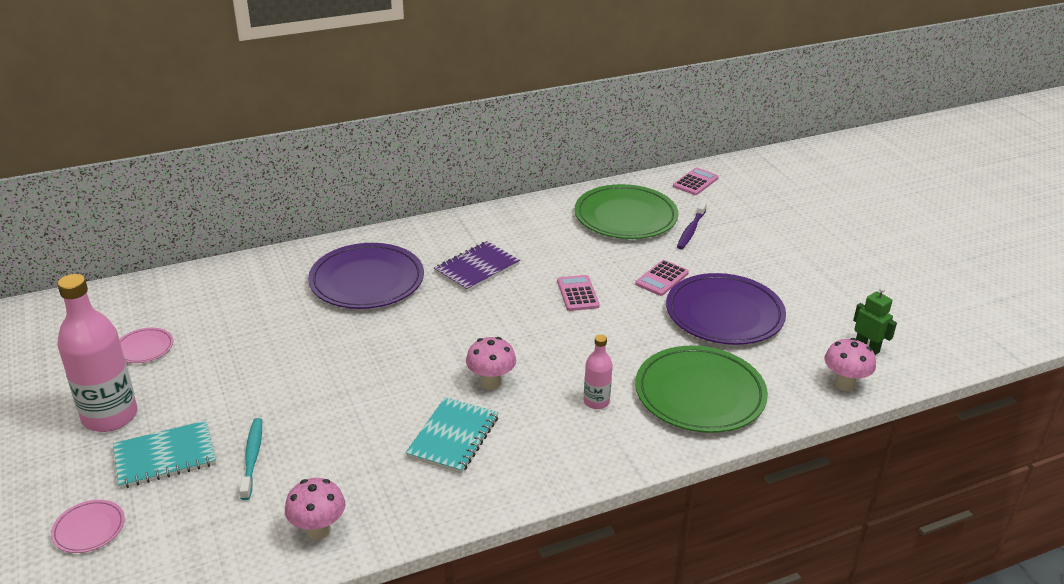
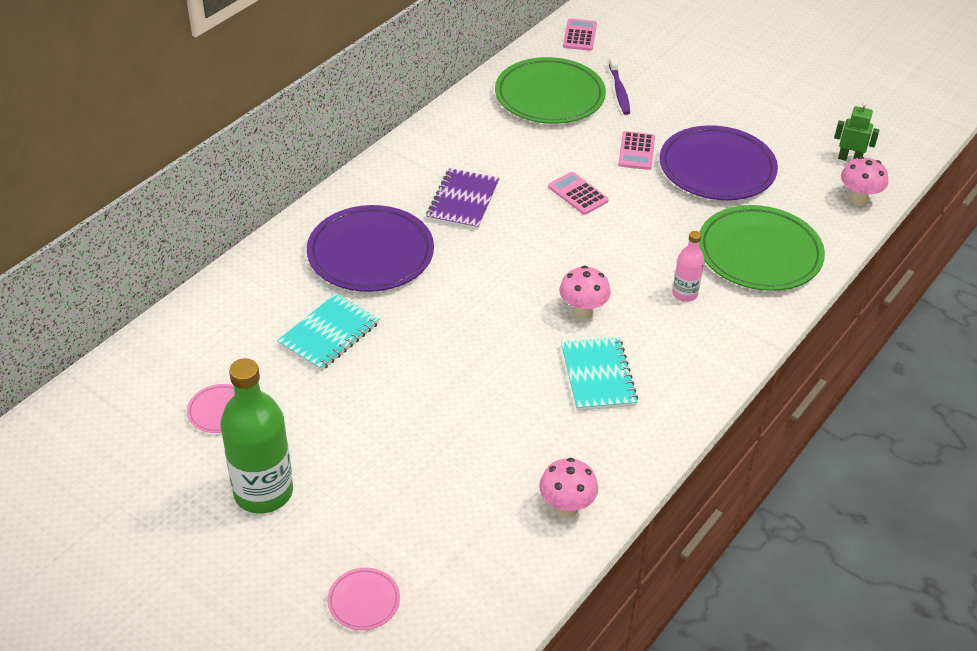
camera: 30 degrees left, 10 degrees up
pink bottle [57,274,138,432] -> green bottle [220,358,293,514]
turquoise notebook [113,420,216,489] -> turquoise notebook moved to [277,293,379,371]
turquoise toothbrush [239,418,262,500] -> none

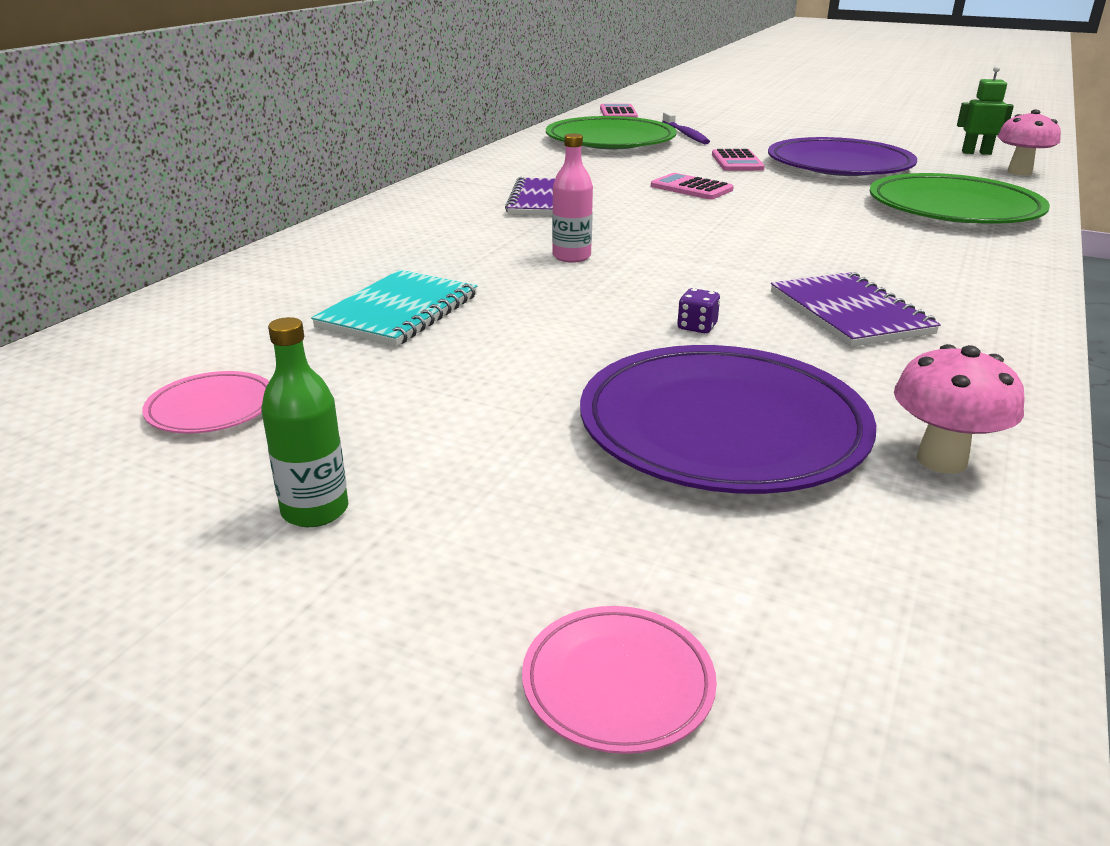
camera: 10 degrees left, 15 degrees down
green bottle [220,358,293,514] -> green bottle [261,317,348,527], size x0.50
purple plate [307,205,434,292] -> purple plate moved to [580,345,876,494]
pink mushroom [559,266,611,320] -> none
turquoise notebook [561,337,638,411] -> purple notebook [771,272,941,347]
pink bottle [672,231,704,302] -> pink bottle moved to [552,133,593,263]
none -> purple dice [677,288,720,333]

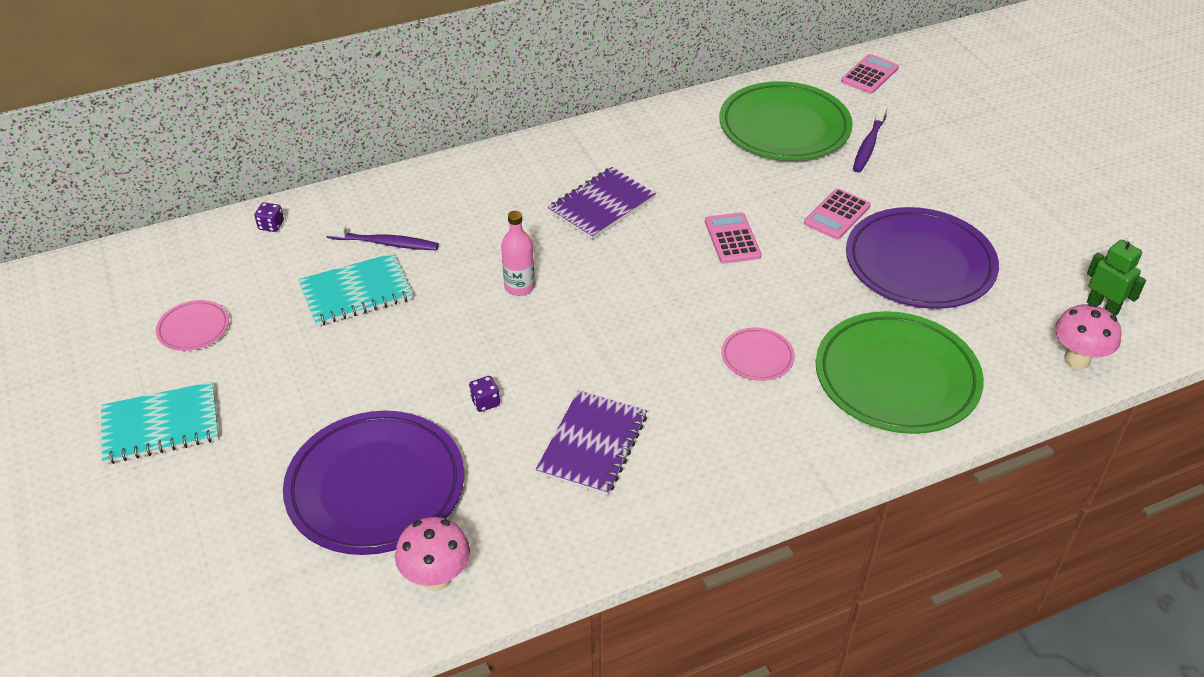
camera: 40 degrees right, 15 degrees up
green bottle [261,317,348,527] -> turquoise notebook [101,382,219,464]
pink plate [522,606,717,754] -> pink plate moved to [721,328,795,381]
none -> purple dice [254,203,284,232]
none -> purple toothbrush [325,223,439,250]

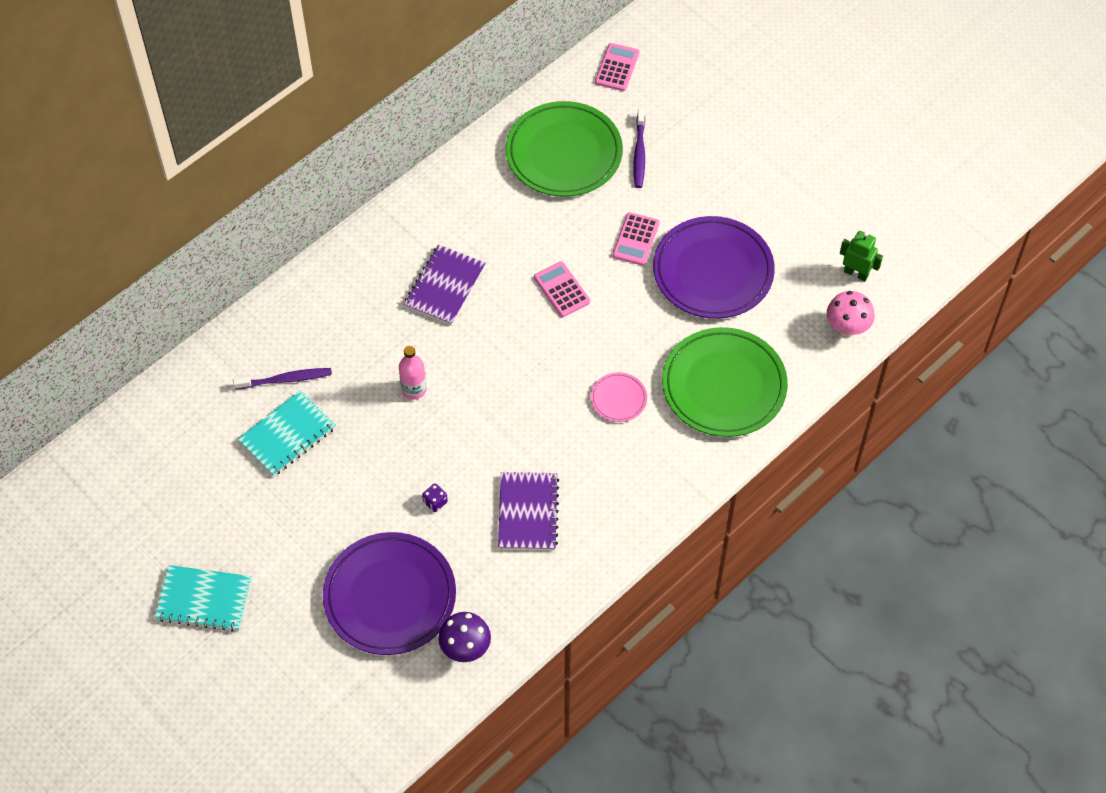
camera: 20 degrees left, 15 degrees up
turquoise notebook [101,382,219,464] -> turquoise notebook turned 45 degrees clockwise [155,565,252,632]
pink plate [156,300,229,351] -> none
purple dice [254,203,284,232] -> none
pink mushroom [395,517,470,591] -> purple mushroom [438,612,491,662]

